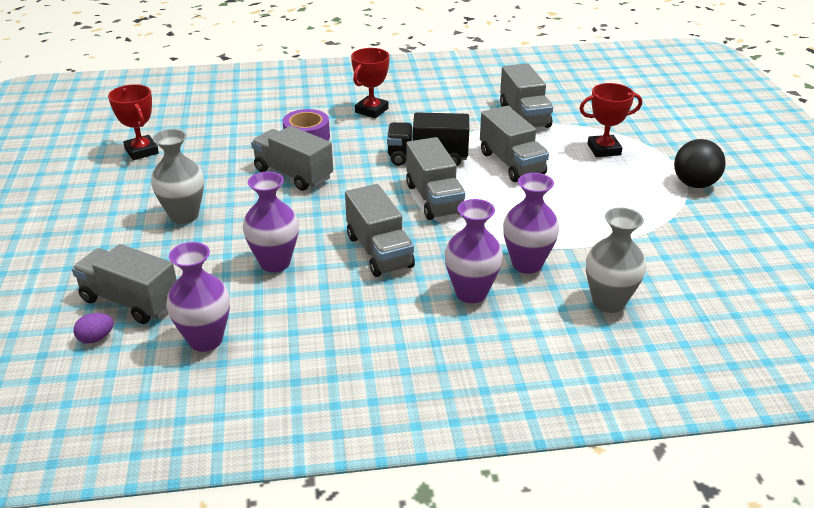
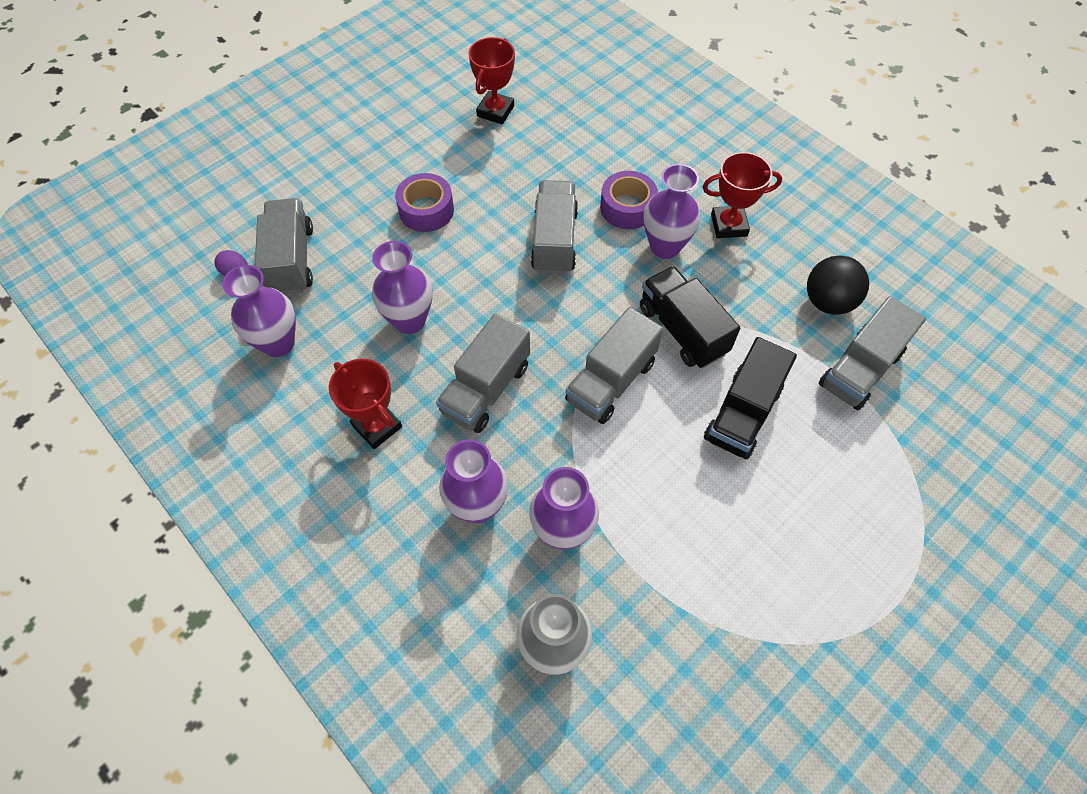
camera: 55 degrees right, 25 degrees up
grey vase [151,129,204,224] -> purple tape [395,173,454,232]
grey truck [480,106,549,182] -> black truck [704,337,797,459]
red trophy [579,83,642,157] -> red trophy moved to [329,359,402,449]
black ball [674,139,726,188] -> black ball moved to [807,255,869,315]
none -> purple vase [644,164,700,259]

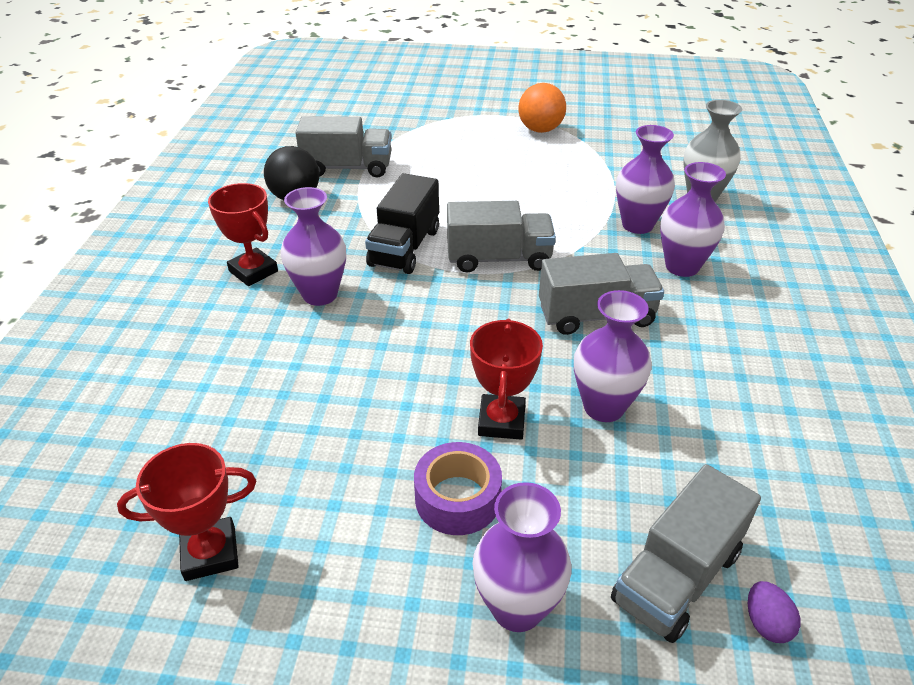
camera: 130 degrees left, 20 degrees down
purple vase [222,265,296,357] -> purple vase moved to [472,482,571,632]
red trophy [329,359,402,449] -> red trophy moved to [470,319,543,440]
grey truck [531,180,578,274] -> none
purple tape [600,171,658,229] -> none
black truck [704,337,797,459] -> none
none -> orange ball [518,83,566,133]

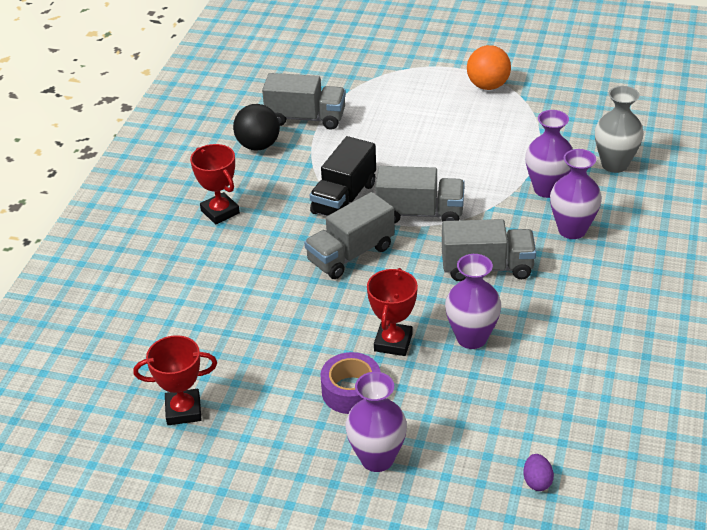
camera: 10 degrees right, 0 degrees up
purple vase [281,187,346,306] -> none
grey truck [611,464,761,643] -> grey truck moved to [304,192,395,279]

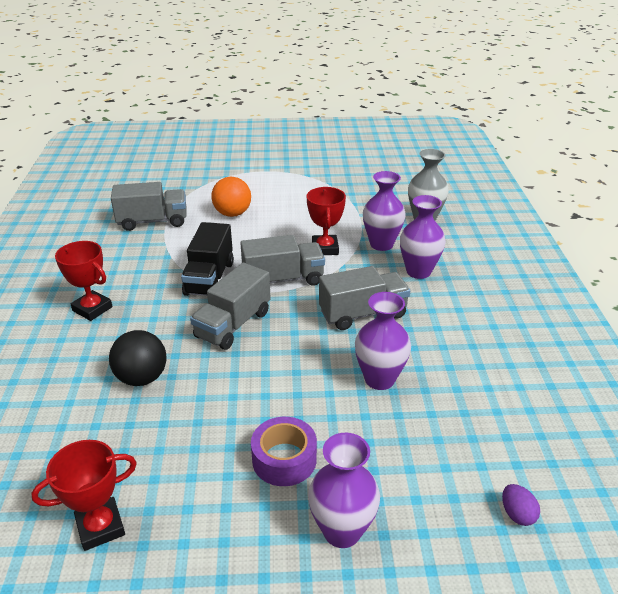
camera: 20 degrees left, 5 degrees down
black ball [233,104,280,151] -> black ball moved to [109,330,166,386]
red trophy [367,268,418,356] -> red trophy moved to [307,187,346,255]
orange ball [467,45,511,90] -> orange ball moved to [211,177,251,217]

